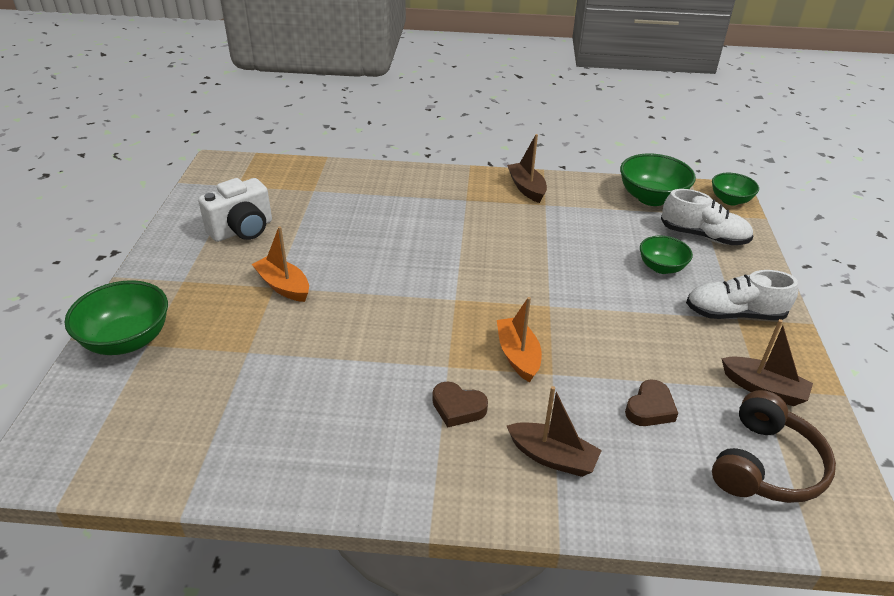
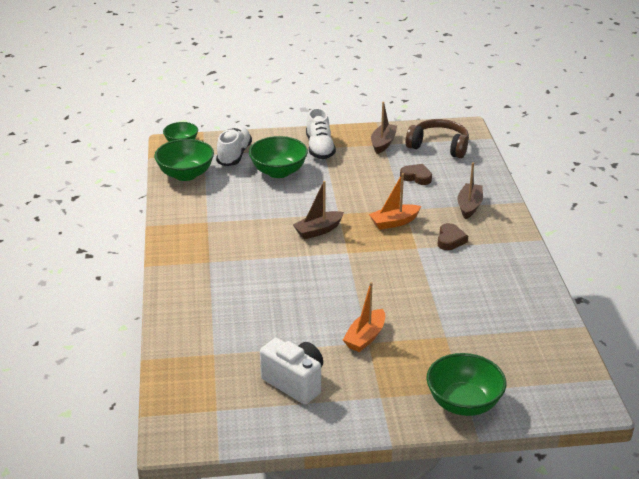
camera: 100 degrees left, 5 degrees down
brown boat [507,134,547,203] -> brown boat moved to [293,181,344,239]
green bowl [640,236,693,274] -> green bowl [249,136,308,178], size x1.61

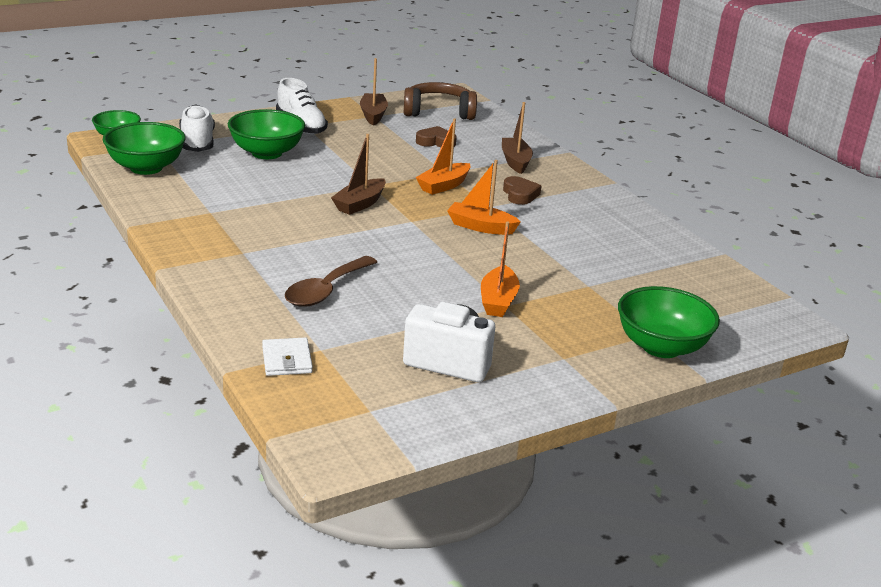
camera: 25 degrees left, 5 degrees down
none -> white wallet [262,337,313,376]
none -> brown spoon [285,256,377,307]
none -> orange boat [447,160,521,235]

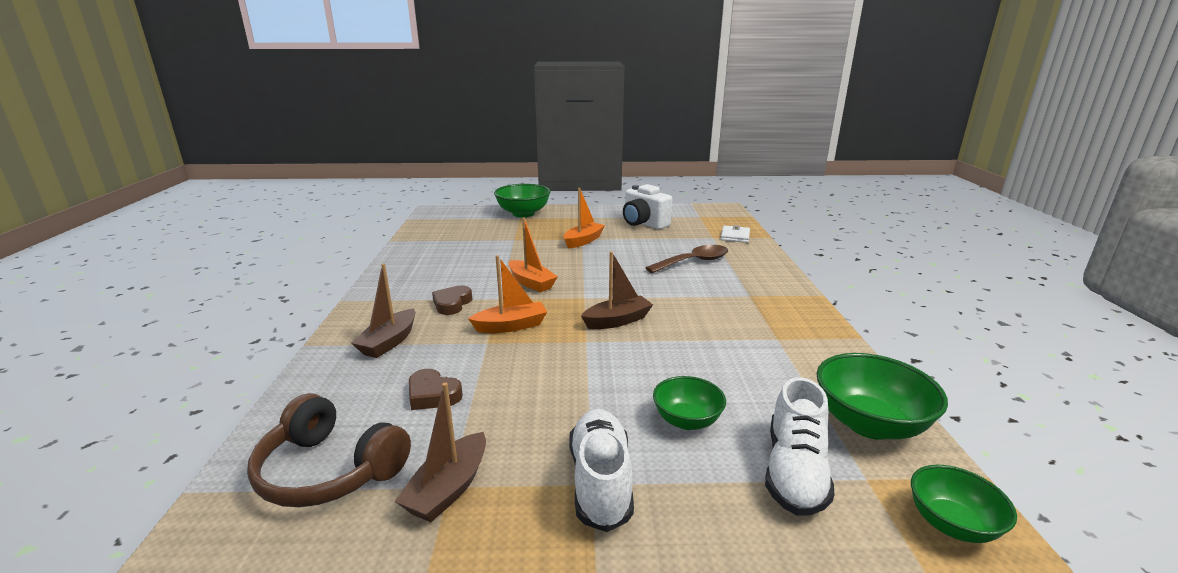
camera: 150 degrees left, 5 degrees down
green bowl [228,109,305,159] -> green bowl [653,376,726,430], size x0.62

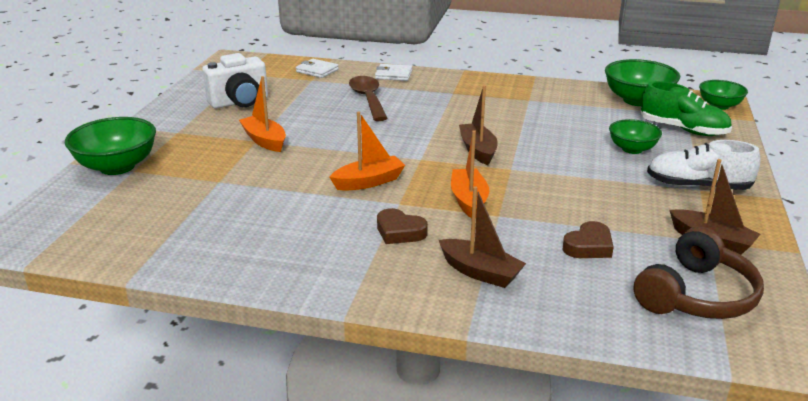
camera: 75 degrees left, 5 degrees up
white shoe [765,377,835,516] -> green shoe [640,81,732,136]
none -> white wallet [375,64,412,81]

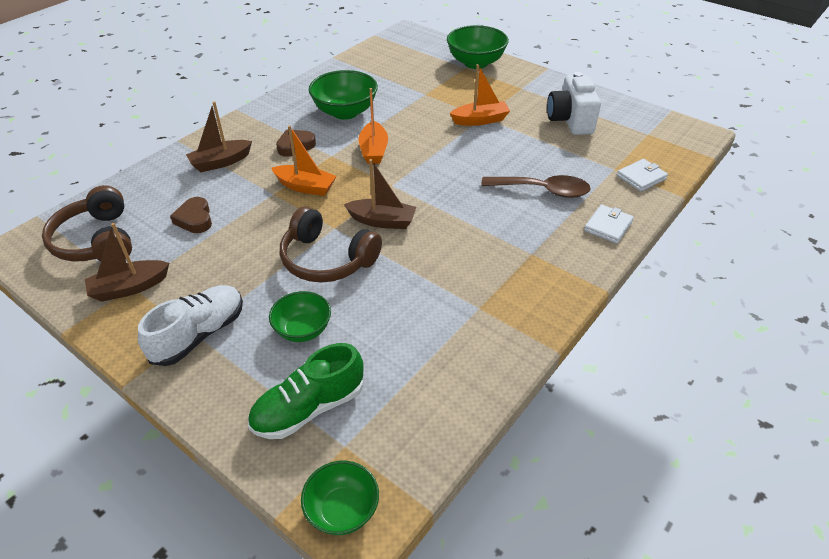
camera: 115 degrees right, 15 degrees up
green bowl [605,59,680,106] -> green bowl moved to [309,70,378,120]
none -> brown headphones [280,206,382,283]

